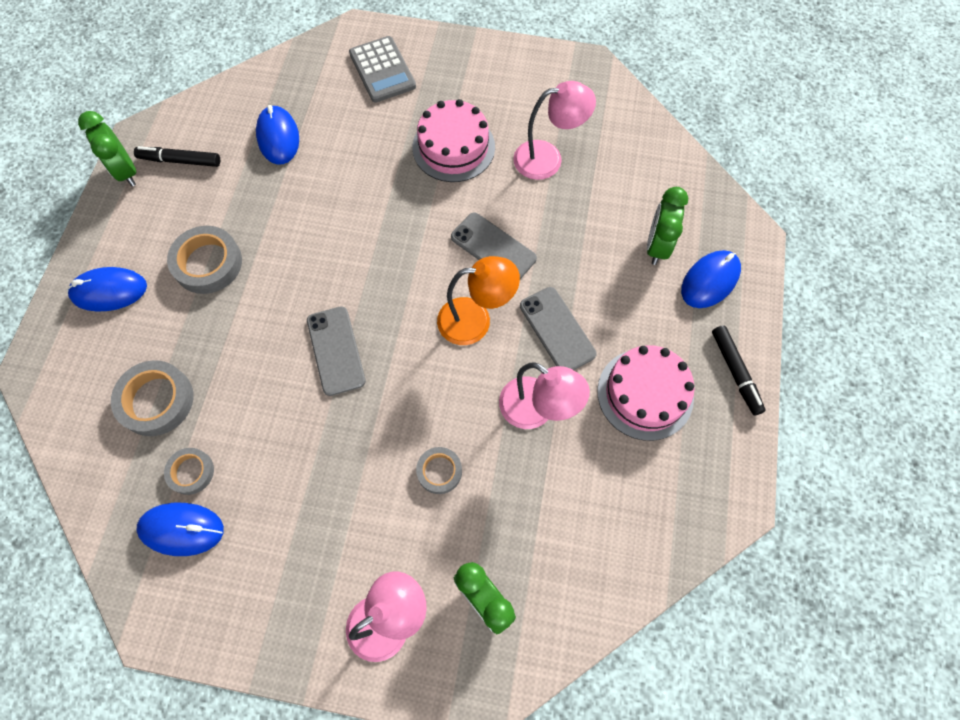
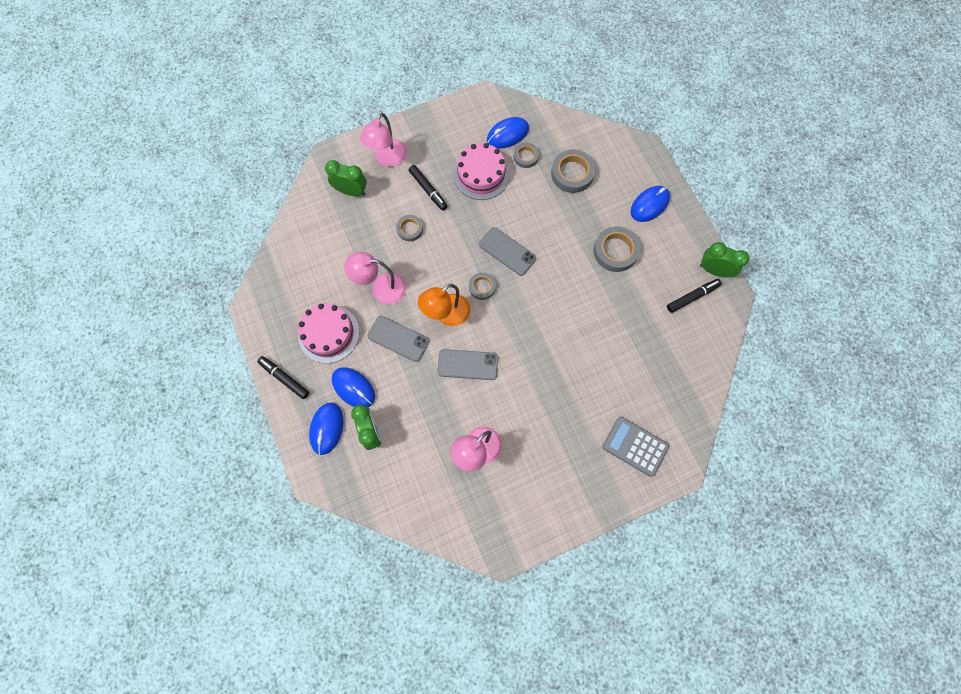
camera: 145 degrees right, 5 degrees up
blue mouse [256,105,299,164] -> blue mouse moved to [332,367,375,407]
pink cake [412,99,495,182] -> pink cake moved to [453,143,510,200]
none -> black marker [409,165,448,211]
none -> grey tape [469,272,496,300]

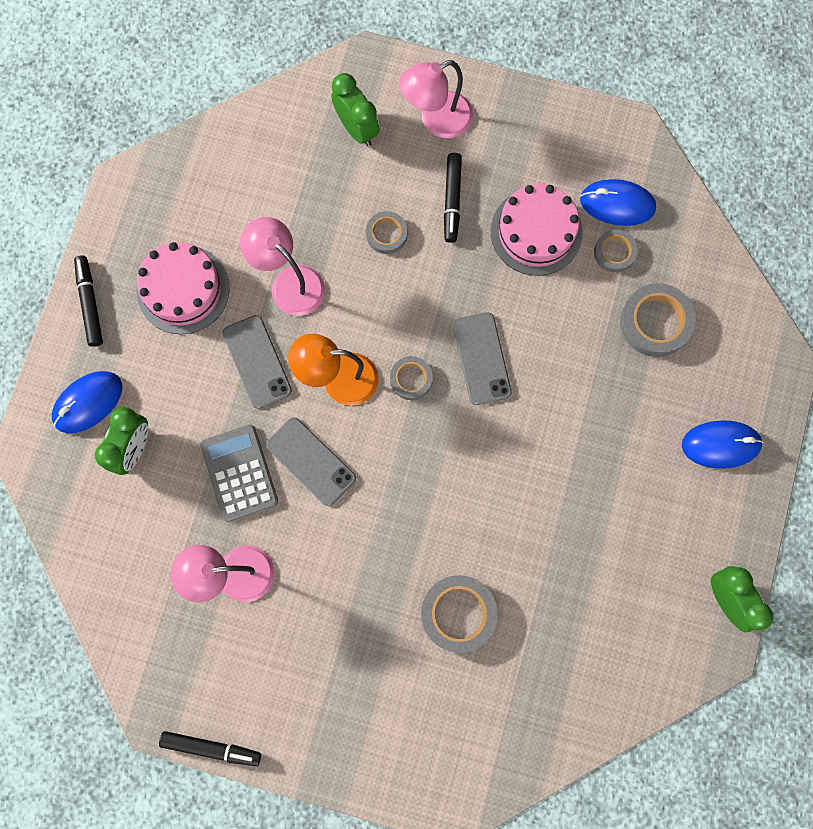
camera: 40 degrees right, 5 degrees up
blue mouse [332,367,375,407] -> none
grey tape [594,226,641,272] -> grey tape moved to [421,575,497,653]
grey calculator [602,417,669,477] -> grey calculator moved to [200,425,278,522]
black marker [667,279,721,313] -> black marker moved to [159,731,261,766]

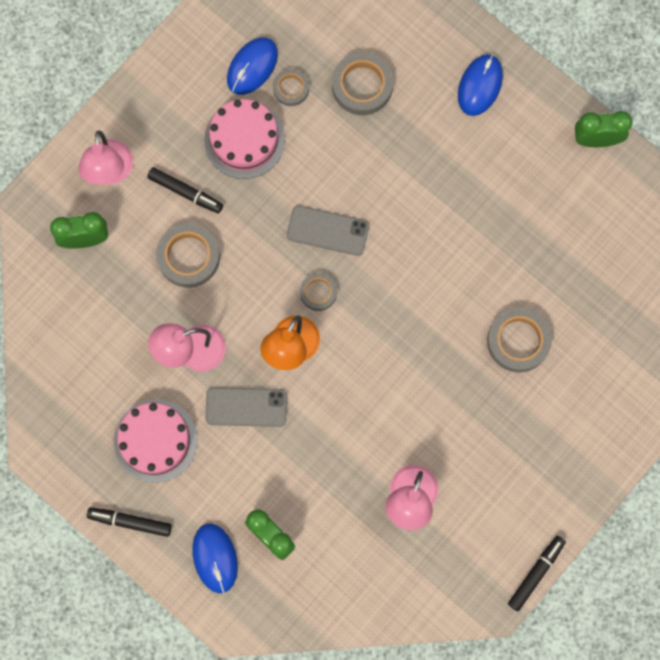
camera: 65 degrees left, 0 degrees up
grey calculator [200,425,278,522] -> none
grey phone [266,417,356,506] -> none
grey tape [366,211,407,254] -> grey tape [156,223,220,287], size x1.69

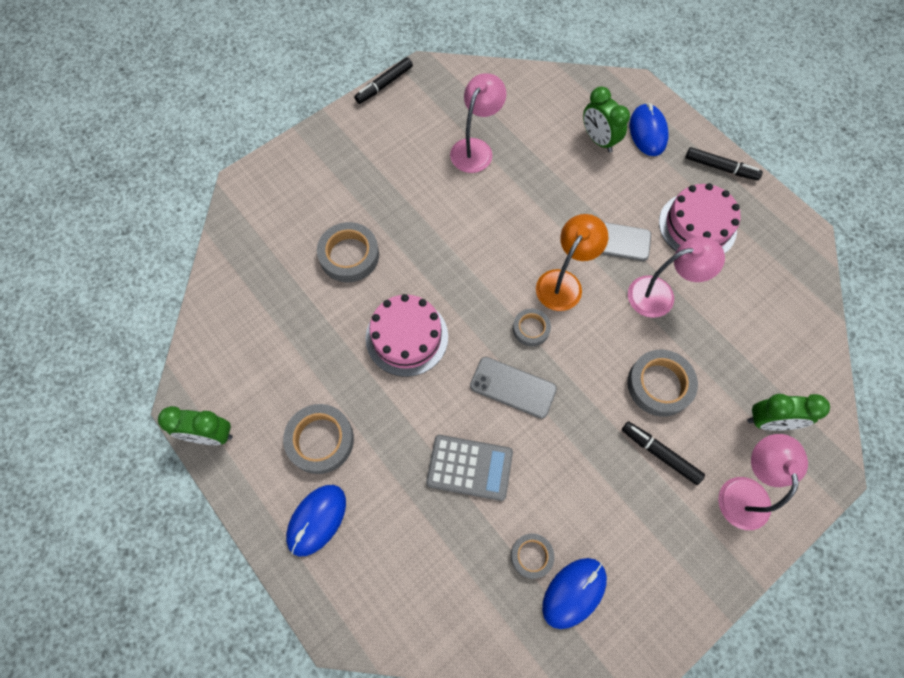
camera: 170 degrees left, 10 degrees down
pink cake [204,99,285,179] -> pink cake moved to [366,294,448,377]
grey tape [332,52,393,115] -> grey tape moved to [283,404,354,474]
none -> grey calculator [426,435,513,501]

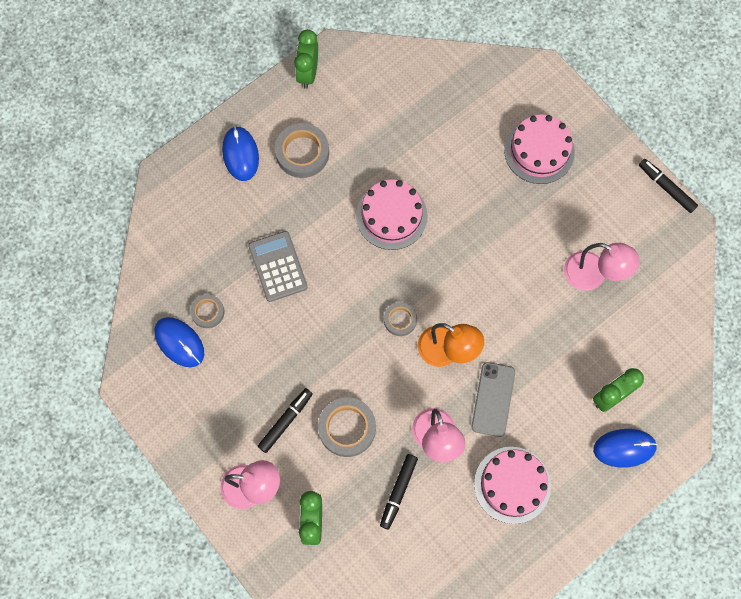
camera: 90 degrees right, 5 degrees up
blue mouse [286,485,346,556] -> blue mouse turned 45 degrees clockwise [222,126,259,181]
grey tape [317,222,379,282] -> none
grey calculator [426,435,513,501] -> grey calculator turned 150 degrees clockwise [248,231,308,302]
grey phone [470,357,557,419] -> none
black marker [686,147,763,180] -> black marker moved to [380,454,418,529]
none -> pink cake [504,114,575,184]

